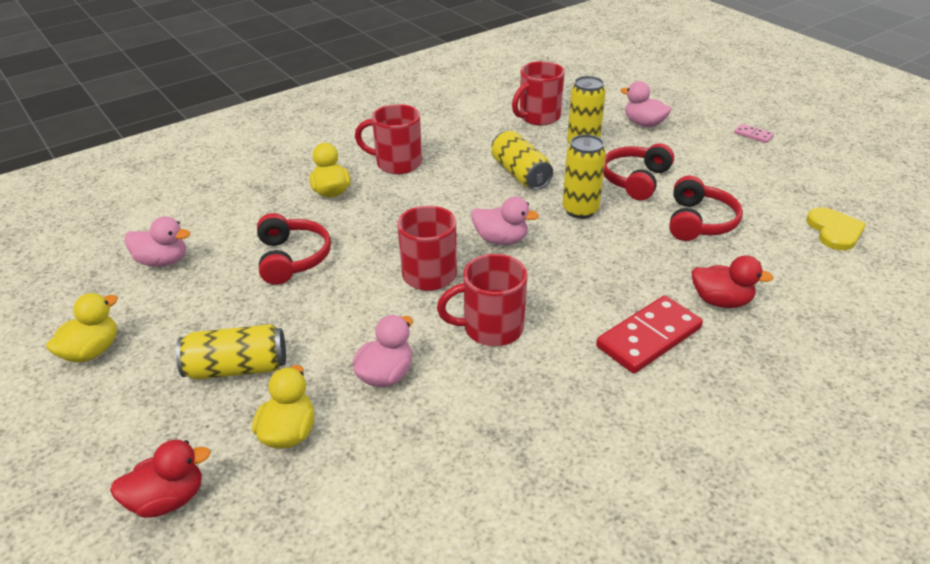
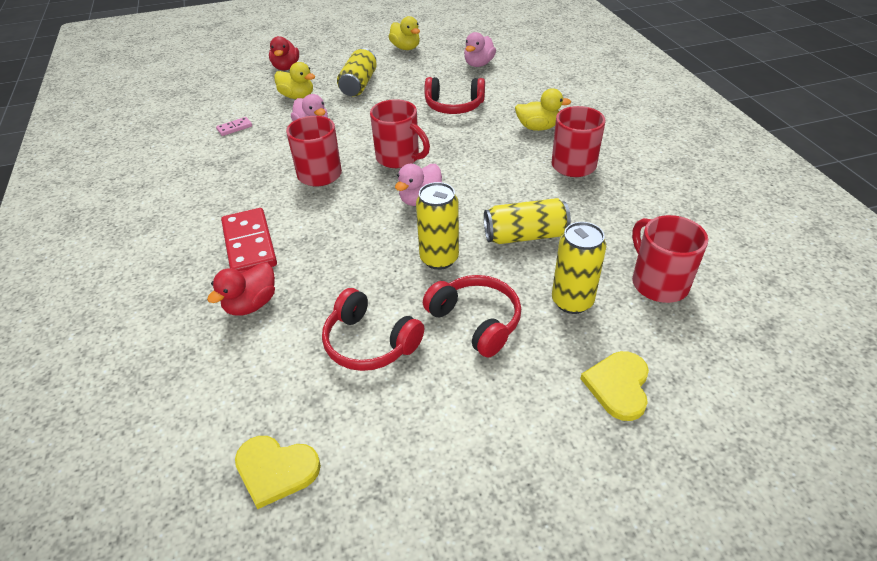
camera: 110 degrees right, 5 degrees up
pink duck [620,81,672,127] -> yellow heart [580,351,649,421]
pink domino [734,124,774,143] -> pink domino moved to [216,117,252,136]

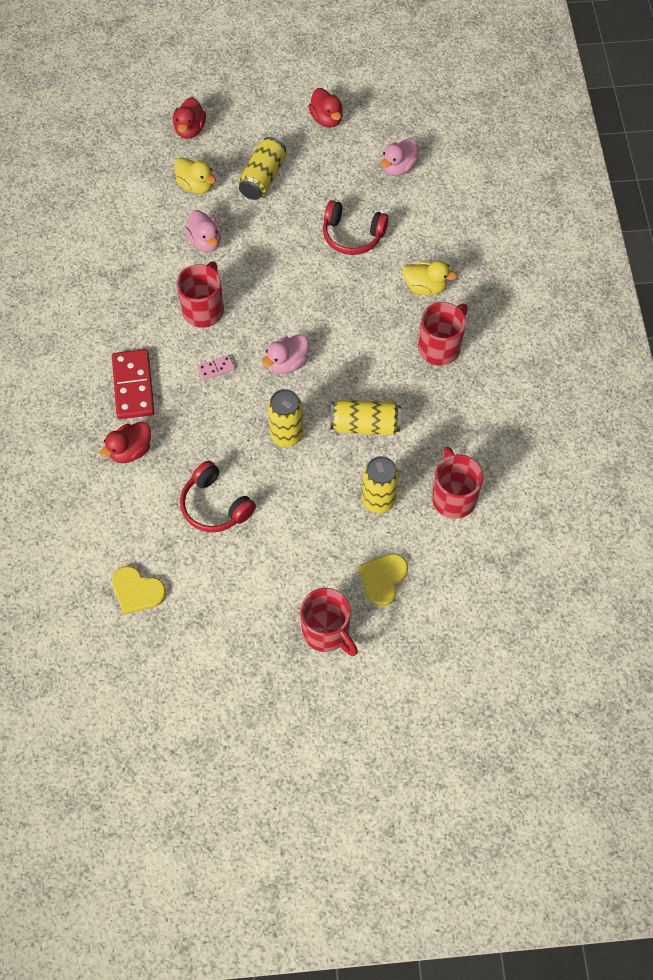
camera: 10 degrees right, 20 degrees up
pink domino [216,117,252,136] -> pink domino moved to [197,355,235,380]
red mug [370,99,430,168] -> red mug moved to [300,588,358,656]
yellow duck [389,16,420,50] -> red duck [308,88,343,128]
red headphones [423,275,521,357] -> none

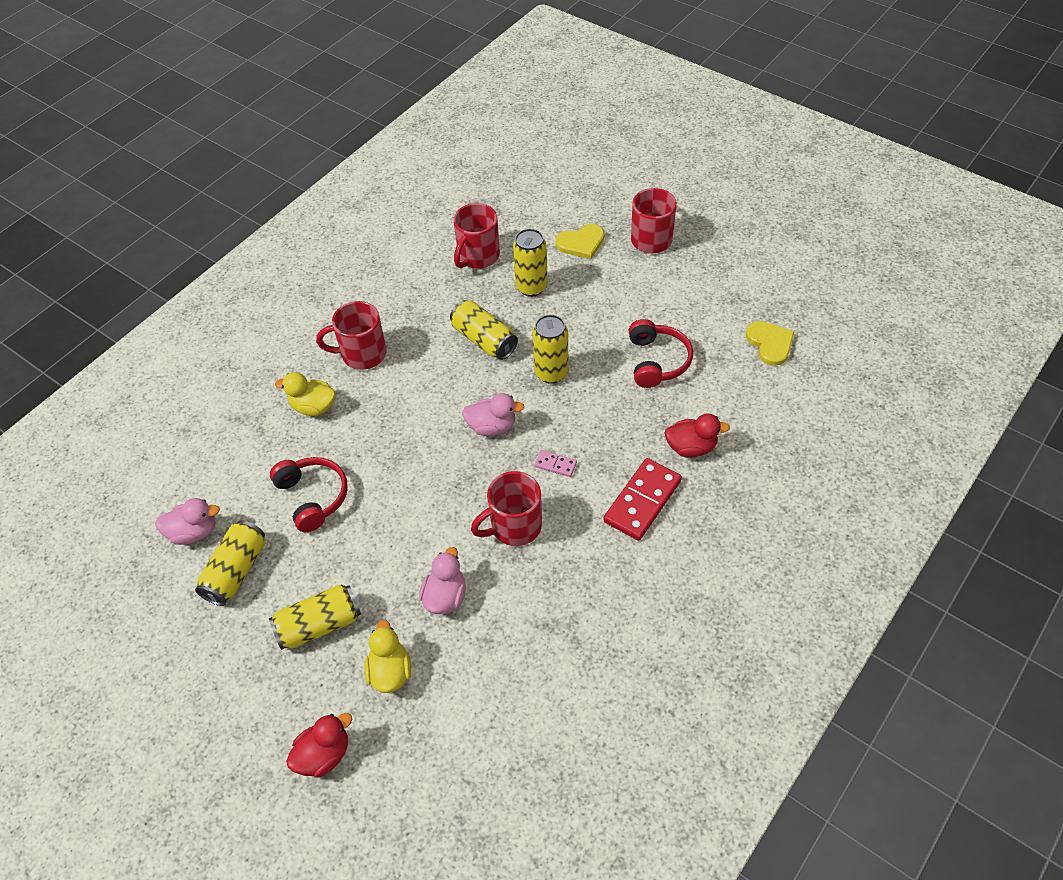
camera: 135 degrees left, 10 degrees down
red duck [308,88,343,128] -> none
yellow duck [403,260,457,295] -> yellow duck turned 45 degrees counterclockwise [275,372,336,416]
none -> yellow can [195,520,265,606]

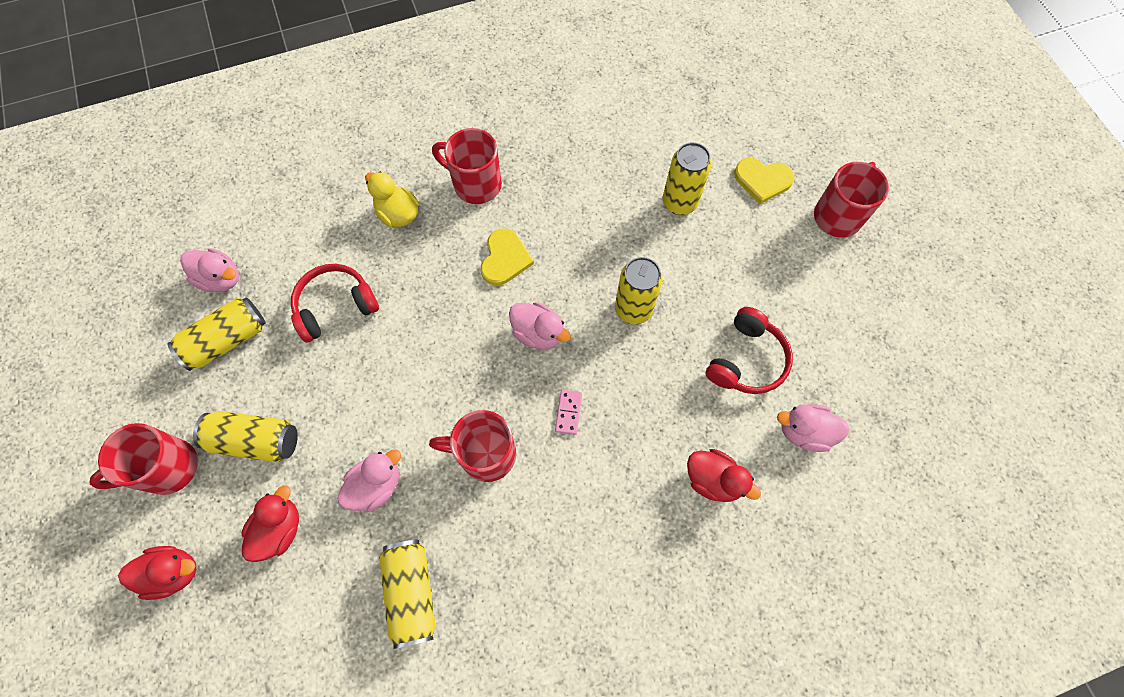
camera: 30 degrees right, 15 degrees up
red headphones [270,457,348,532] -> red headphones turned 120 degrees counterclockwise [291,264,379,343]
yellow duck [364,620,411,693] -> red duck [241,485,299,562]
yellow can [450,300,518,360] -> yellow can moved to [379,540,436,649]
red mug [453,203,500,269] -> red mug moved to [89,423,198,495]
pink domino [535,450,577,477] -> pink domino turned 45 degrees clockwise [555,390,582,435]
red domino [603,458,682,541] -> none
yellow heart [746,321,794,366] -> yellow heart moved to [481,228,534,286]
none -> pink duck [777,404,850,452]

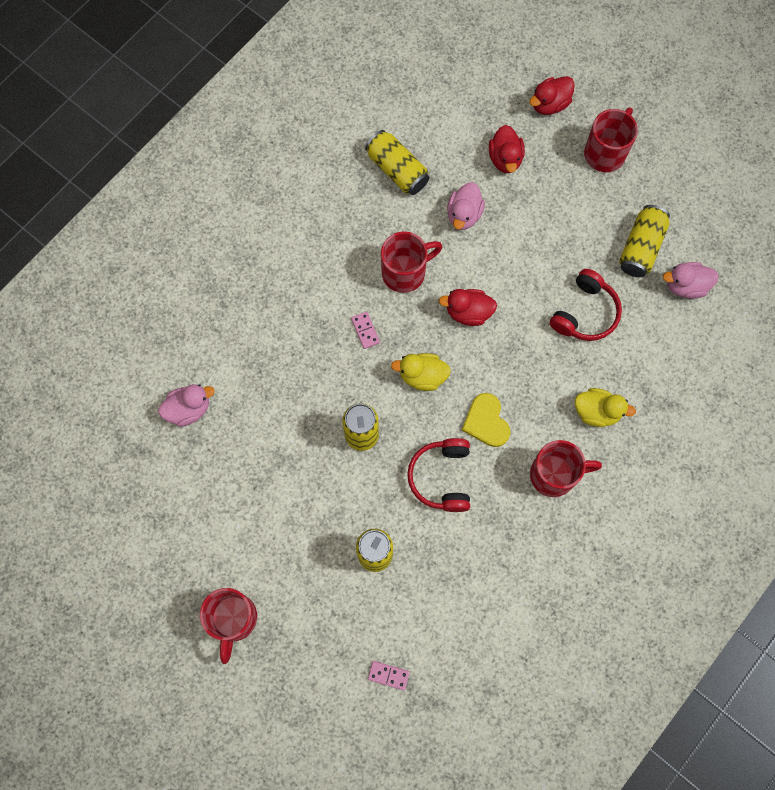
camera: 150 degrees right, 5 degrees up
yellow can [193,411,298,462] -> none
pink duck [509,302,571,349] -> yellow duck [391,353,451,391]
red duck [687,449,761,502] -> red duck moved to [439,289,497,326]
red headphones [706,307,793,394] -> red headphones moved to [407,438,470,512]
yellow heart [734,158,795,204] -> none
none -> pink domino [368,661,410,690]

